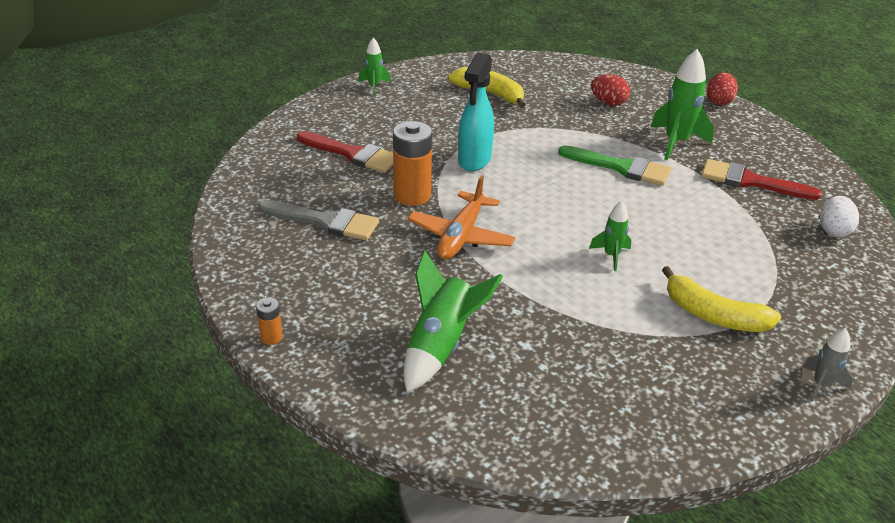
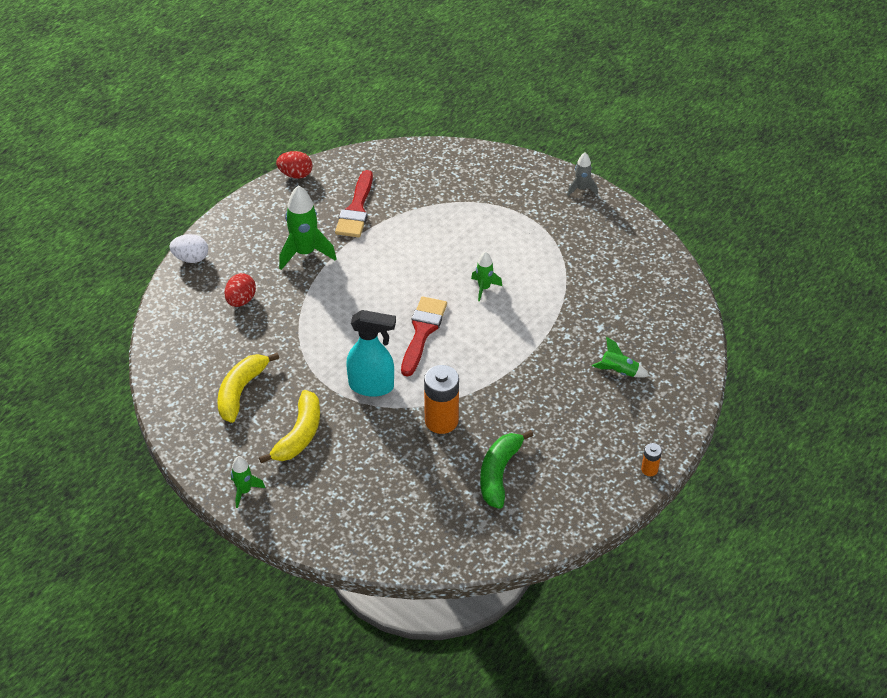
camera: 100 degrees left, 10 degrees up
grey brush [258,200,379,240] -> green banana [480,430,534,509]
red brush [297,131,393,173] -> red brush moved to [401,296,447,377]
green rocket [404,250,503,393] -> green rocket [592,337,649,378], size x0.56
orange plane [408,175,516,260] -> none
green brush [558,145,671,186] -> none
yellow banana [662,266,781,332] -> yellow banana moved to [259,390,320,463]
red egg [707,72,738,106] -> red egg moved to [276,151,312,179]
white egg [820,196,859,237] -> white egg moved to [170,234,208,263]

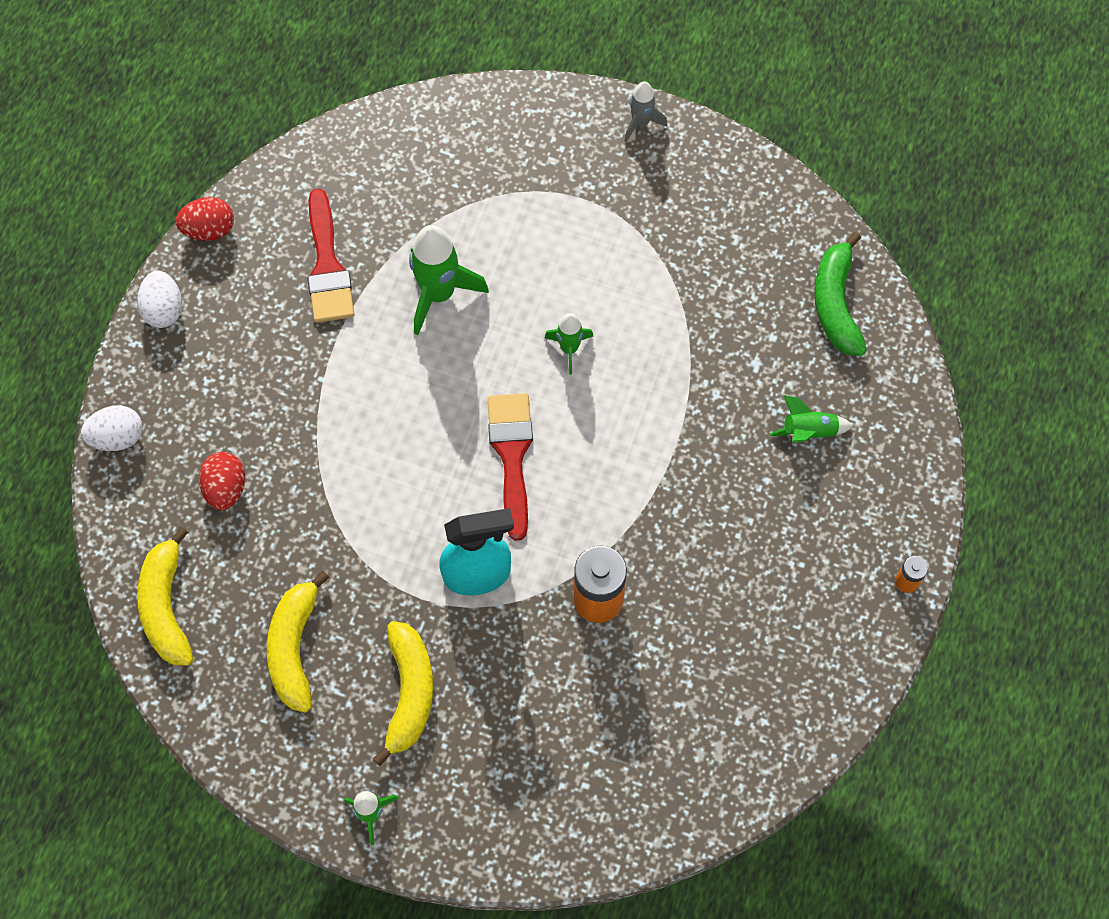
camera: 20 degrees left, 20 degrees up
green rocket [279,185,336,270] -> green rocket moved to [409,225,489,335]
green banana [480,430,534,509] -> green banana moved to [814,232,867,356]
none -> white egg [137,270,182,328]
none -> yellow banana [137,527,193,666]

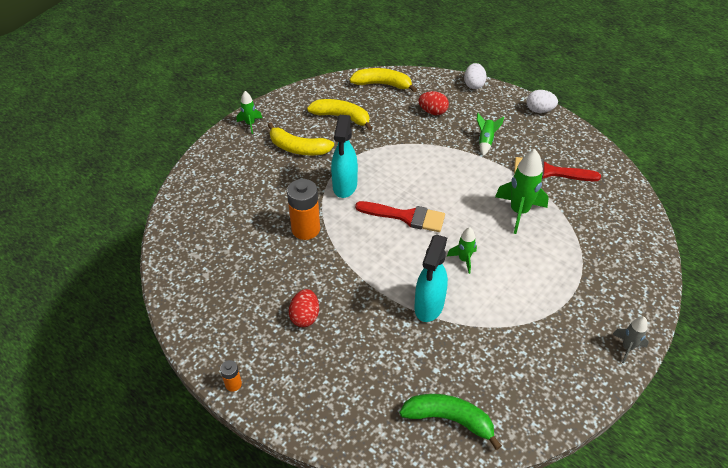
camera: 110 degrees right, 20 degrees down
red egg [176,197,234,241] -> red egg moved to [289,289,319,327]
green rocket [769,395,853,443] -> green rocket moved to [477,113,504,156]
none -> turquoise spray bottle [414,235,448,322]

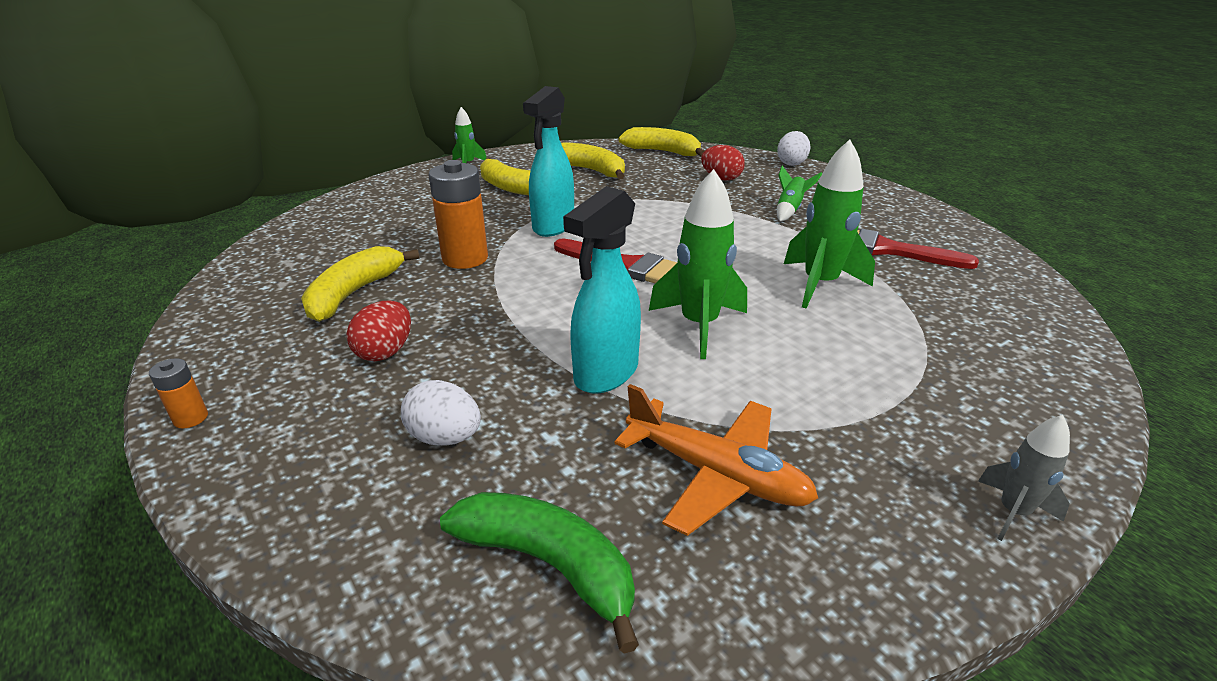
camera: 15 degrees right, 15 degrees down
green rocket [447,227,477,274] -> green rocket [649,169,747,359], size x1.80
white egg [527,90,558,113] -> white egg moved to [401,380,481,446]
none -> yellow banana [301,246,420,322]
none -> orange plane [614,384,818,536]

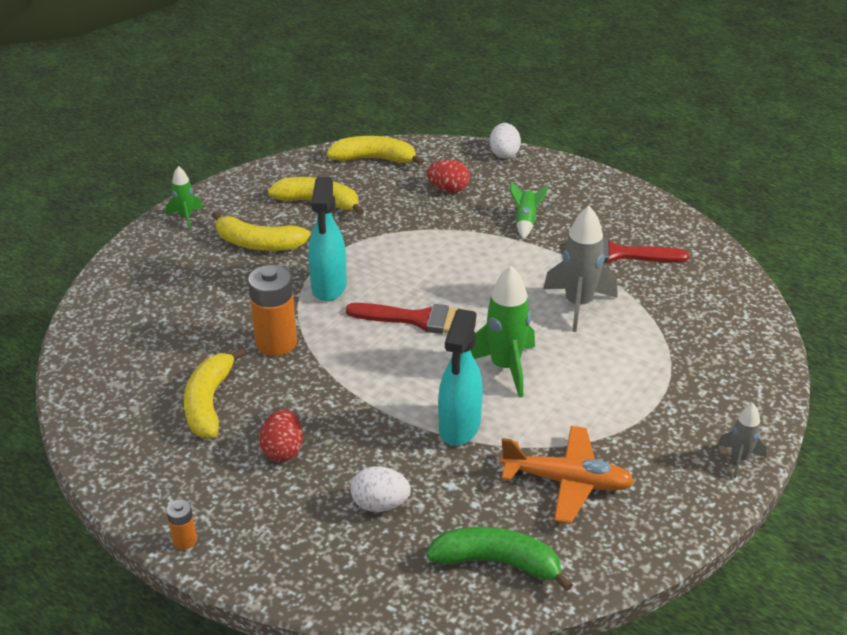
camera: 20 degrees left, 5 degrees up
green rocket [784,139,875,309] -> grey rocket [543,206,618,332]

